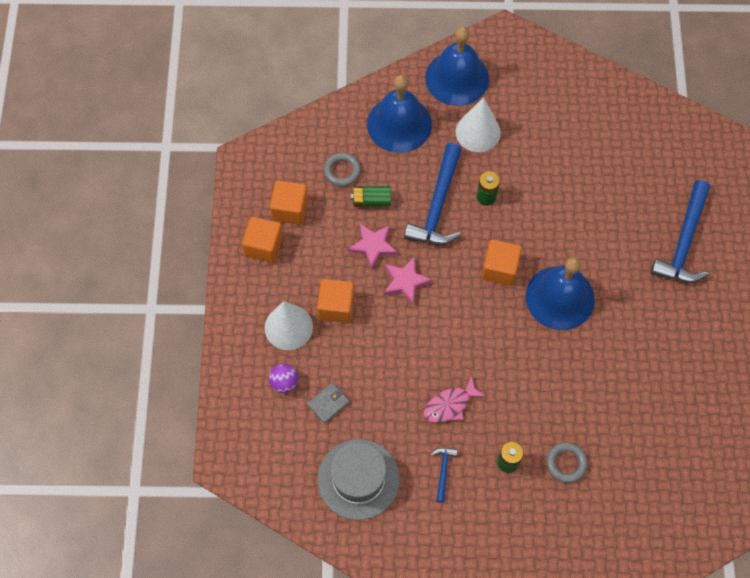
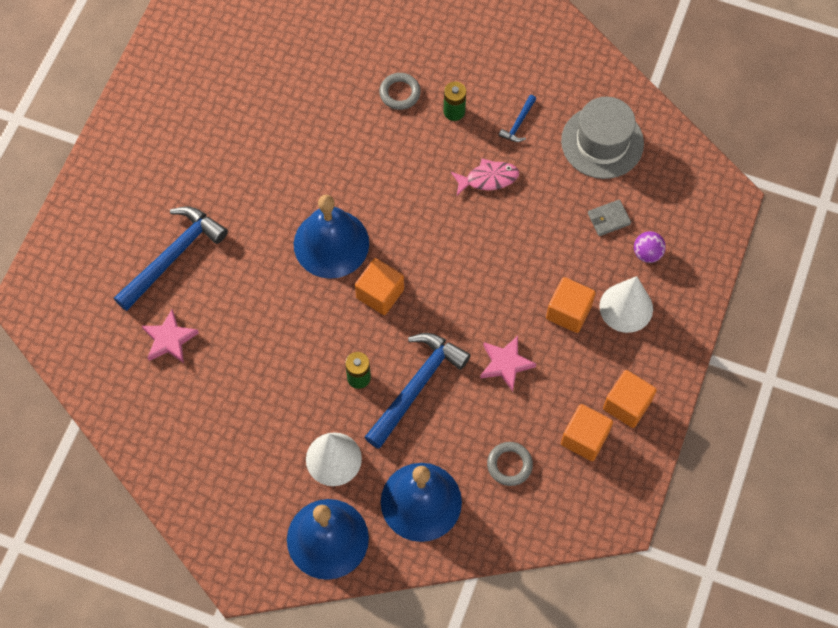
camera: 160 degrees left, 0 degrees up
green battery [351,186,391,207] -> none
pink star [384,256,432,305] -> pink star moved to [142,309,199,363]

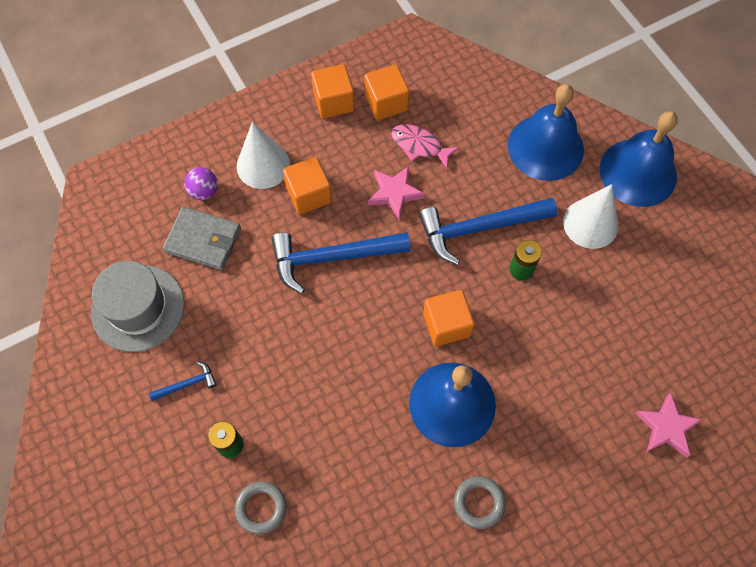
camera: 140 degrees left, 0 degrees up
blue hammer [114,206,228,311] -> blue hammer moved to [272,232,411,294]
pink fish [451,158,519,195] -> pink fish moved to [391,124,459,169]
grey ring [487,442,533,486] -> grey ring moved to [454,476,506,529]
grey wallet [588,200,631,236] -> grey wallet [163,207,241,270], size x1.68

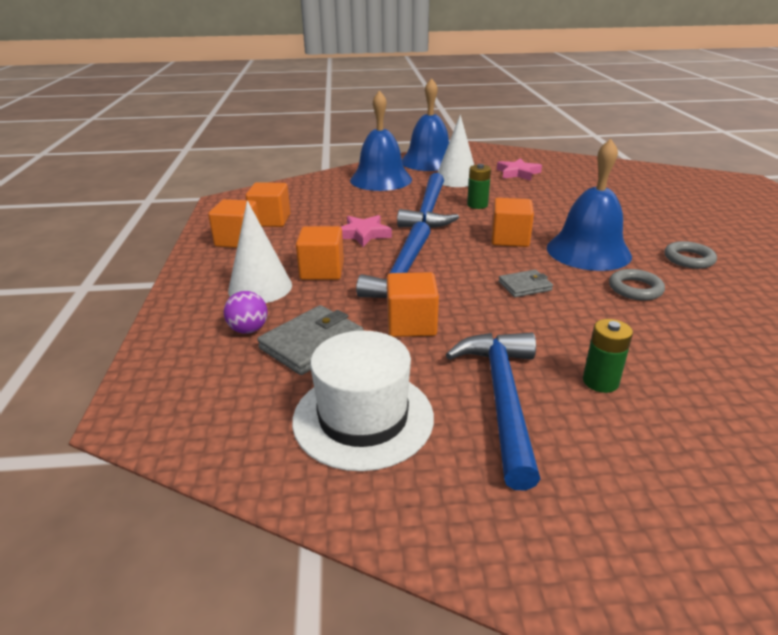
camera: 65 degrees left, 35 degrees down
grey hat [91,261,184,352] -> white hat [292,330,434,471]
blue hammer [149,361,217,401] -> blue hammer [446,332,540,490], size x2.22
grey ring [235,481,286,534] -> grey ring moved to [609,269,665,301]
pink fish [391,124,459,169] -> none
pink star [635,393,702,457] -> pink star moved to [497,158,542,181]
none -> orange cube [387,272,439,337]
none -> grey wallet [498,270,553,297]

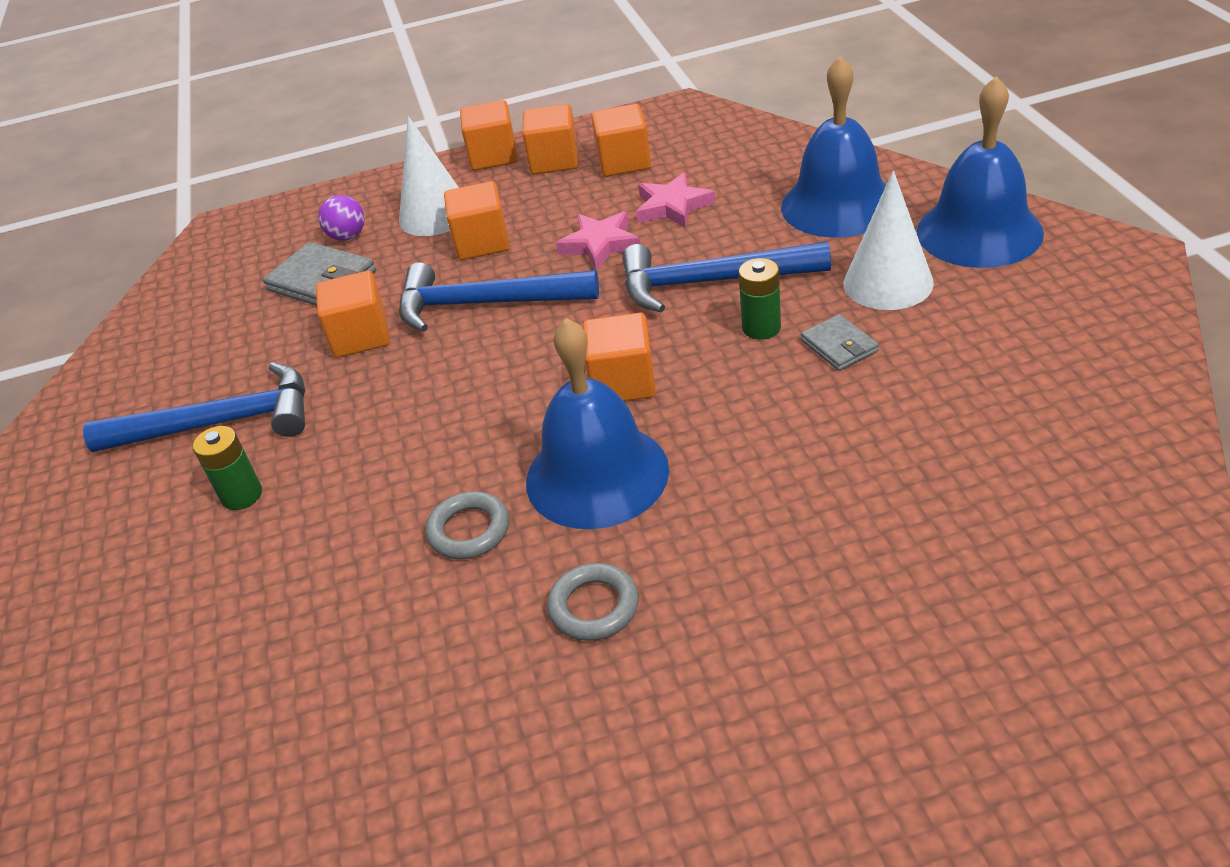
camera: 85 degrees right, 10 degrees up
white hat [292,330,434,471] -> none
pink star [497,158,542,181] -> pink star moved to [636,172,716,228]
grey wallet [498,270,553,297] -> grey wallet moved to [801,314,879,371]
none -> orange cube [460,100,518,170]

